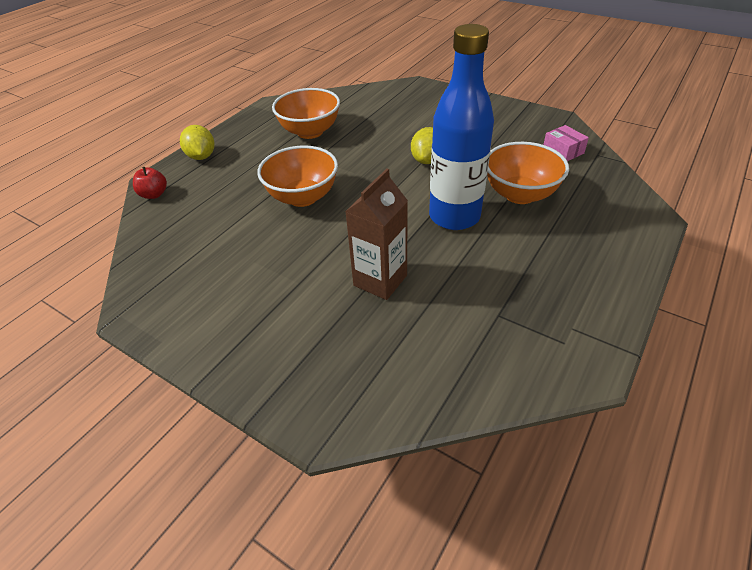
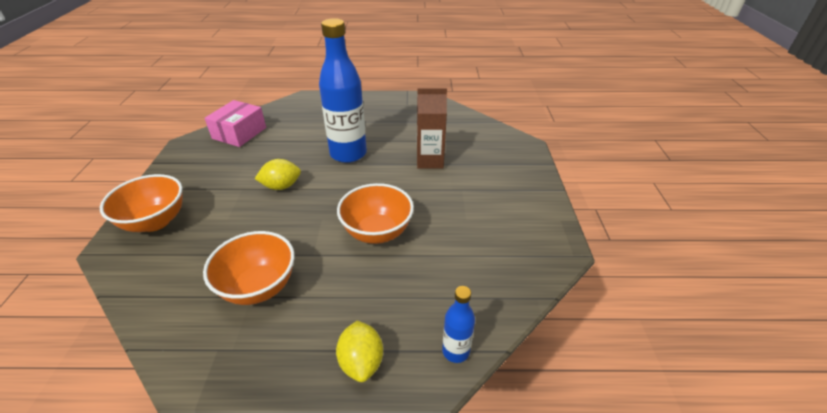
camera: 125 degrees left, 5 degrees down
red apple [133,167,167,199] -> blue bottle [442,286,475,363]
yellow lemon [180,125,214,160] -> yellow lemon turned 45 degrees counterclockwise [336,321,383,382]
orange bowl [487,142,569,204] -> orange bowl moved to [100,174,182,232]
pink box [543,125,589,161] -> pink box [205,100,266,147], size x1.69

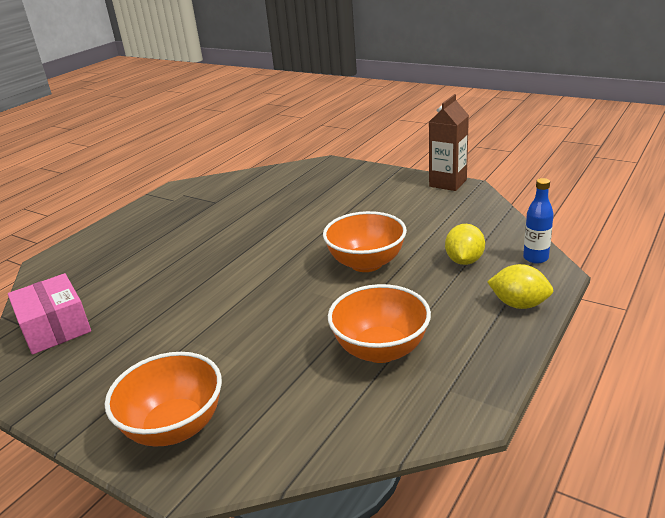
camera: 55 degrees left, 10 degrees down
yellow lemon [255,159,301,190] -> yellow lemon moved to [445,224,485,265]
blue bottle [319,18,367,163] -> none
brown carton [417,88,447,169] -> brown carton moved to [429,94,469,191]

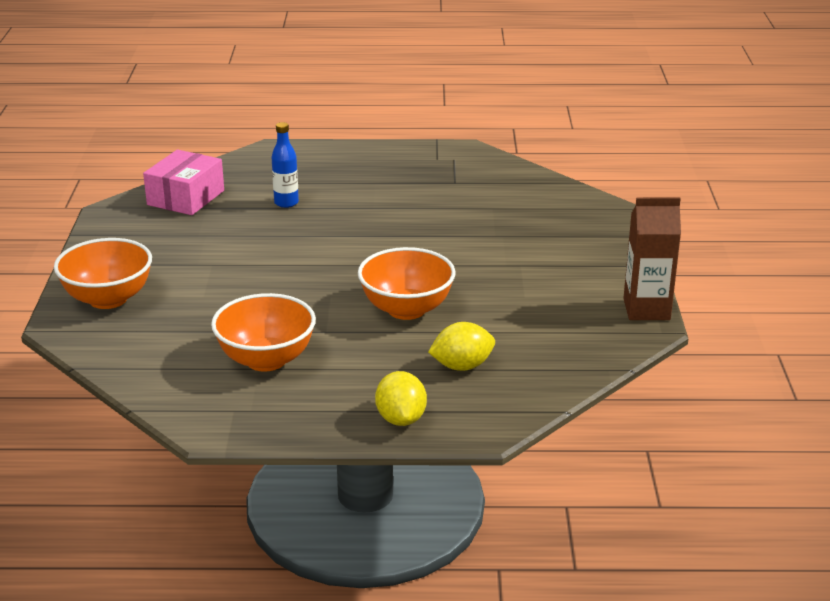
camera: 55 degrees right, 0 degrees up
blue bottle [523,178,554,264] -> blue bottle moved to [272,122,299,208]

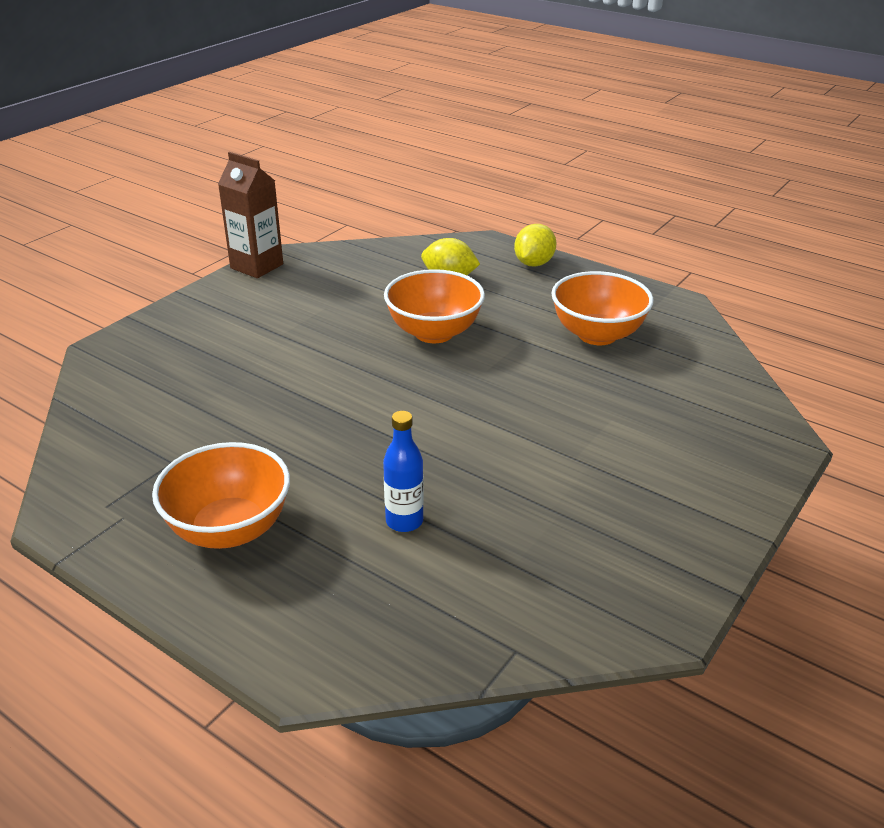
camera: 145 degrees left, 5 degrees up
orange bowl [54,238,152,309] -> orange bowl moved to [152,442,290,549]
pink box [143,150,224,215] -> none

